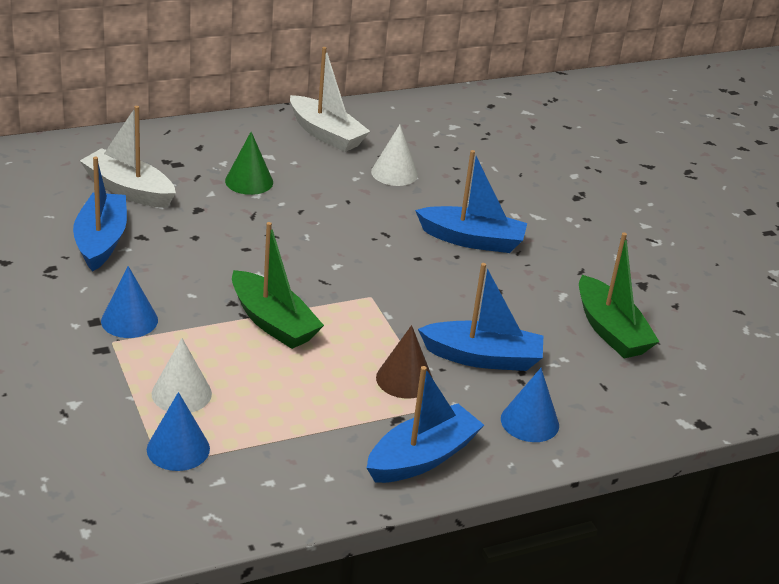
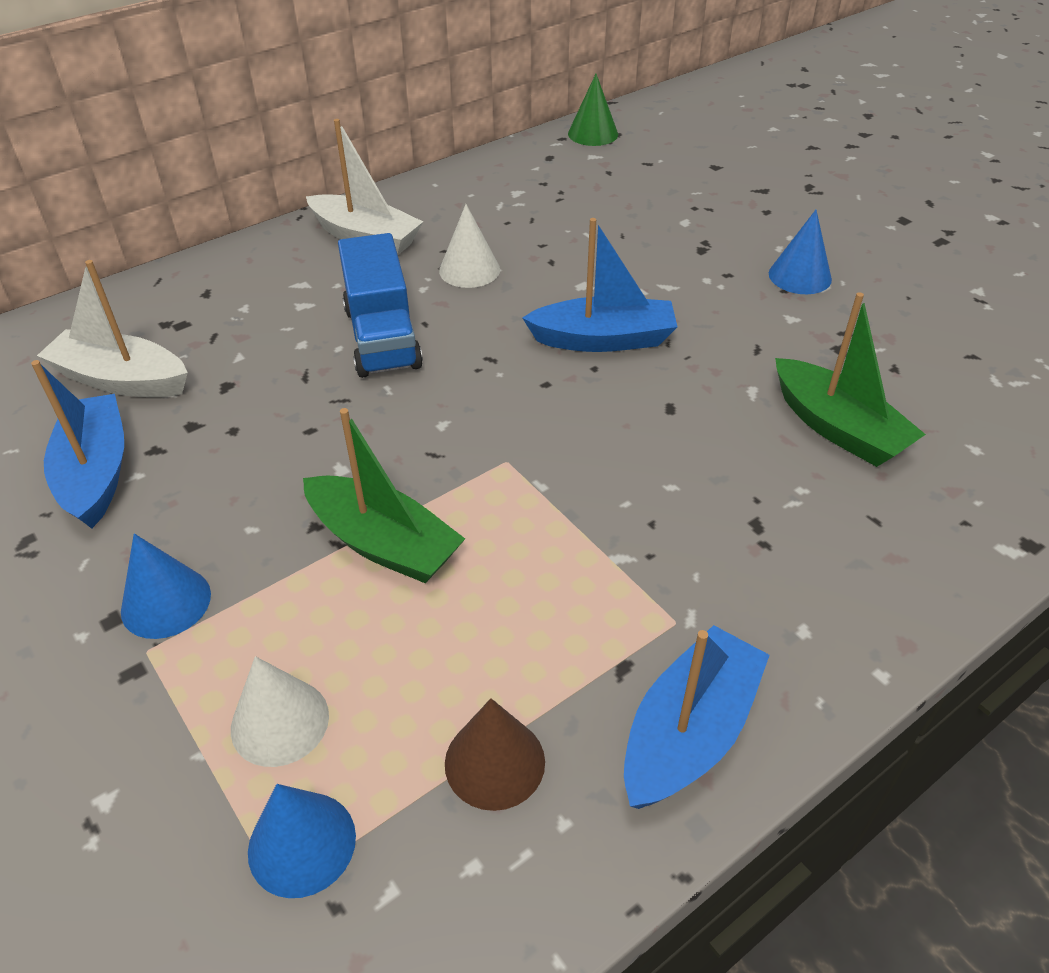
camera: 10 degrees left, 10 degrees up
green cone [225,132,273,195] -> green cone moved to [568,74,618,146]
brown cone [376,325,433,398] -> brown cone moved to [445,698,545,811]
blue boat [418,263,543,371] -> none
blue cone [501,368,559,442] -> blue cone moved to [769,210,832,294]
none -> blue truck [338,233,423,378]

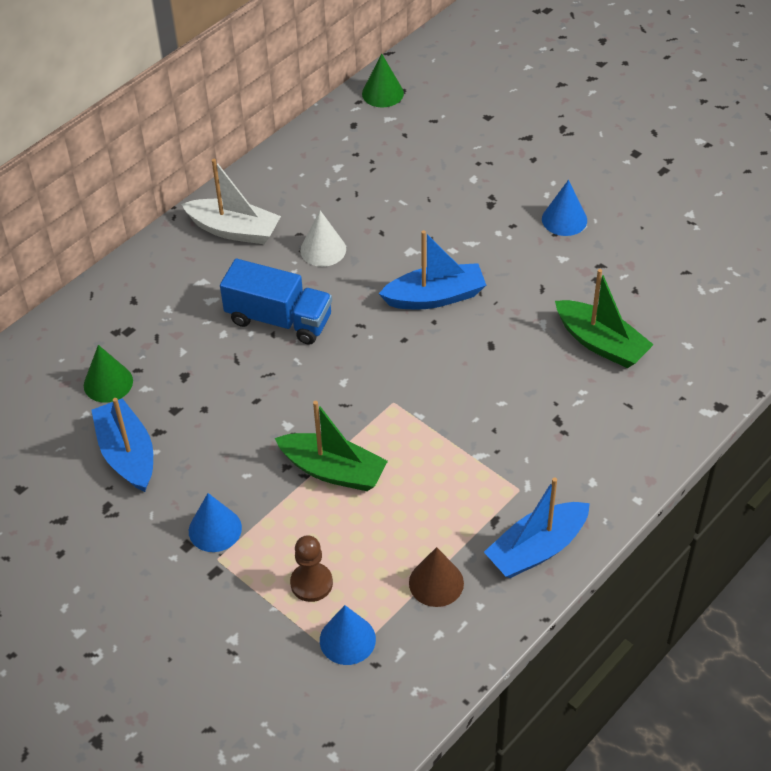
camera: 10 degrees left, 5 degrees up
white boat [37,260,188,397] -> green cone [84,345,133,403]
white cone [231,656,329,767] -> brown pawn [290,535,333,602]
blue truck [338,233,423,378] -> blue truck turned 45 degrees counterclockwise [220,259,332,345]
blue boat [624,625,770,809] -> blue boat turned 150 degrees counterclockwise [484,478,590,578]

